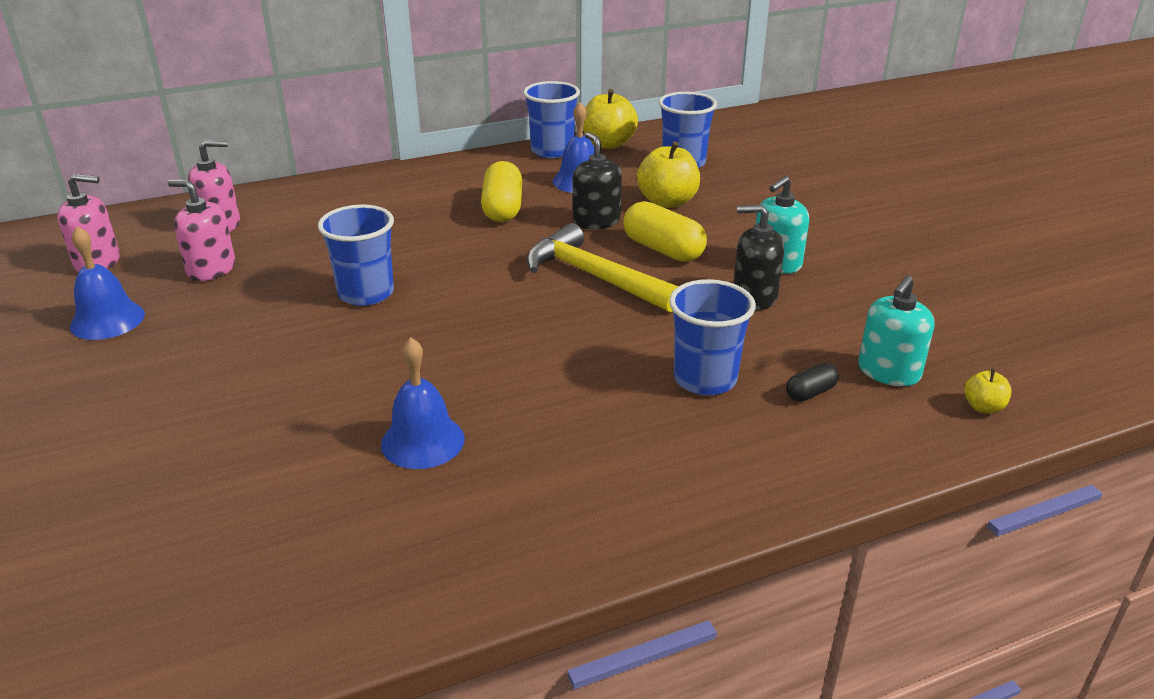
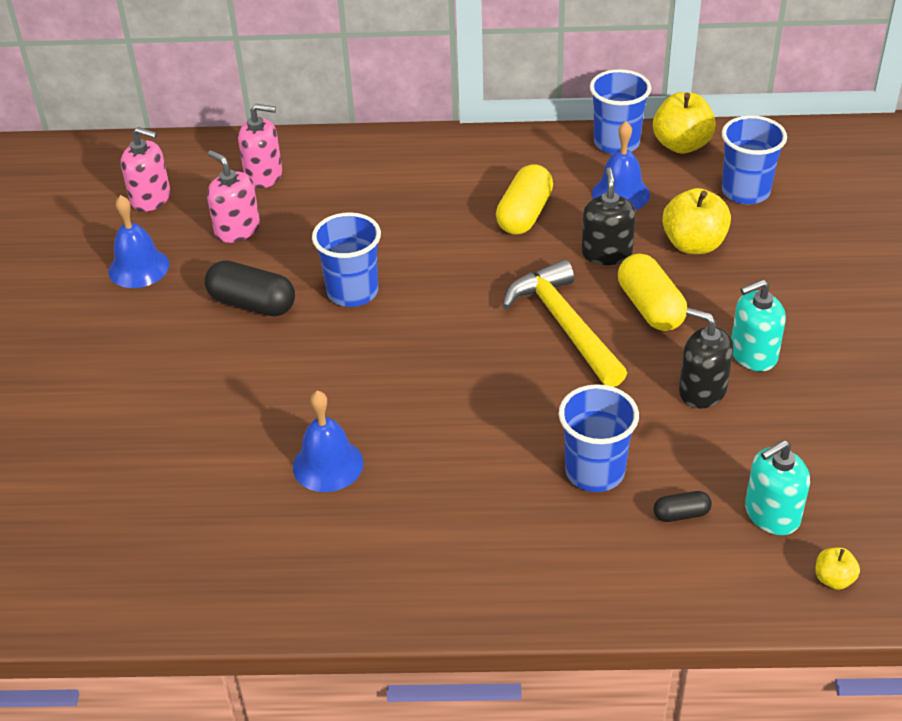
camera: 25 degrees right, 10 degrees up
none -> black capsule [204,260,295,317]

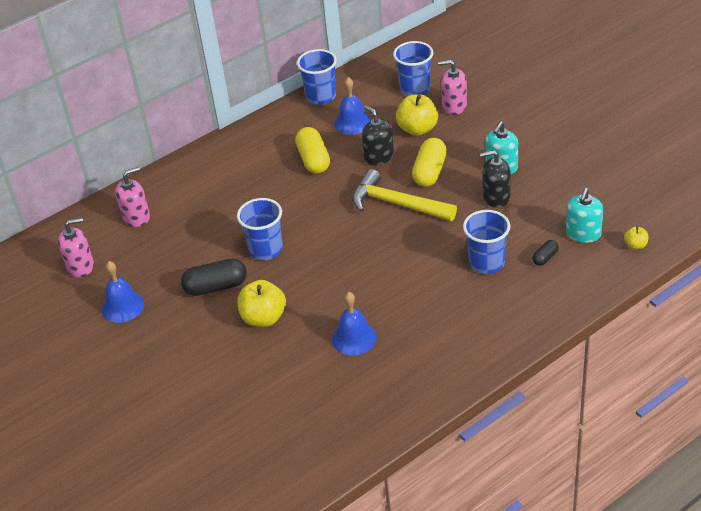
camera: 35 degrees left, 0 degrees up
pink soap dispenser [207,150,260,243] -> pink soap dispenser moved to [438,60,467,115]
yellow capsule [618,253,687,331] -> yellow capsule turned 75 degrees clockwise [412,138,447,187]
yellow apple [653,92,716,154] -> yellow apple moved to [237,280,286,327]

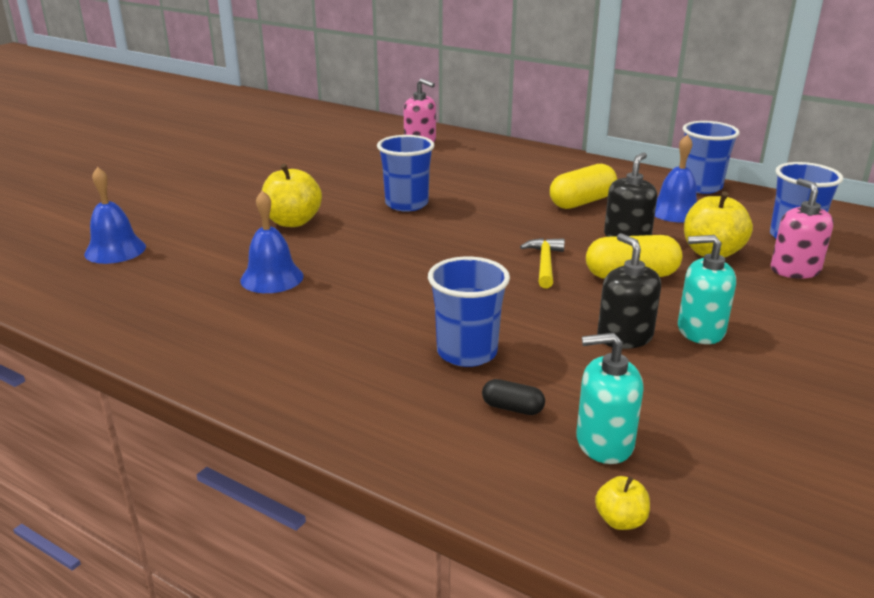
camera: 65 degrees right, 15 degrees down
pink soap dispenser [58,218,94,277] -> none
blue bell [102,261,144,323] -> blue bell moved to [84,167,146,264]
black capsule [181,259,247,296] -> none
yellow hammer [352,169,457,221] -> yellow hammer [520,238,565,288], size x0.57

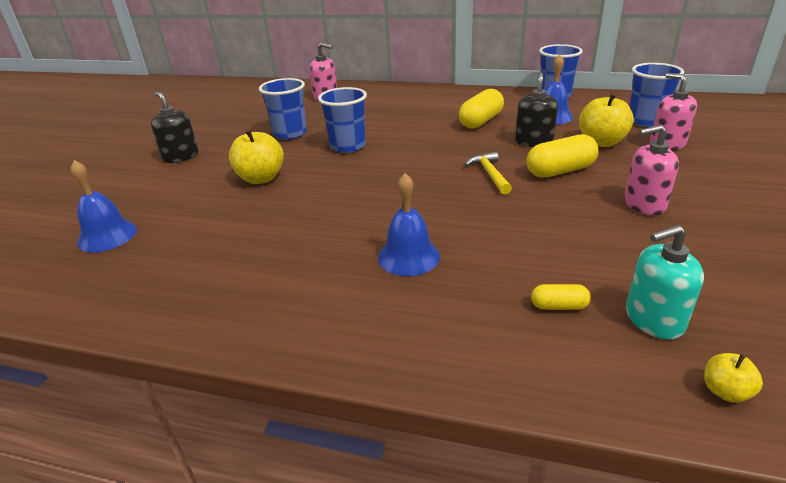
camera: 15 degrees left, 5 degrees up
blue bell [240,190,304,293] -> blue bell moved to [378,173,440,276]
blue cup [428,257,510,367] -> blue cup moved to [259,78,307,140]
black capsule [482,379,545,415] -> yellow capsule [531,284,591,310]
black soap dispenser [597,233,661,349] -> black soap dispenser moved to [151,92,198,163]
turquoise soap dispenser [678,235,736,344] -> pink soap dispenser [624,125,679,215]

